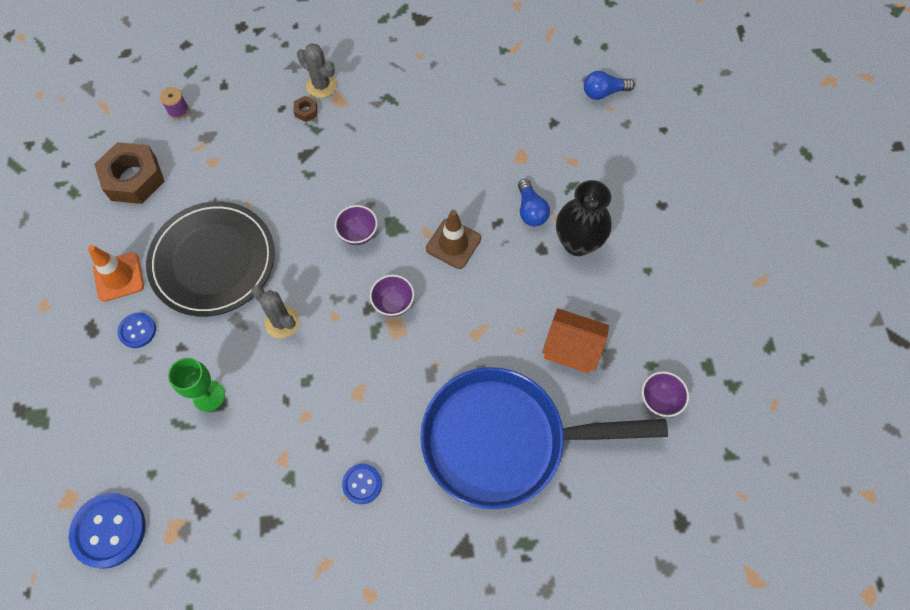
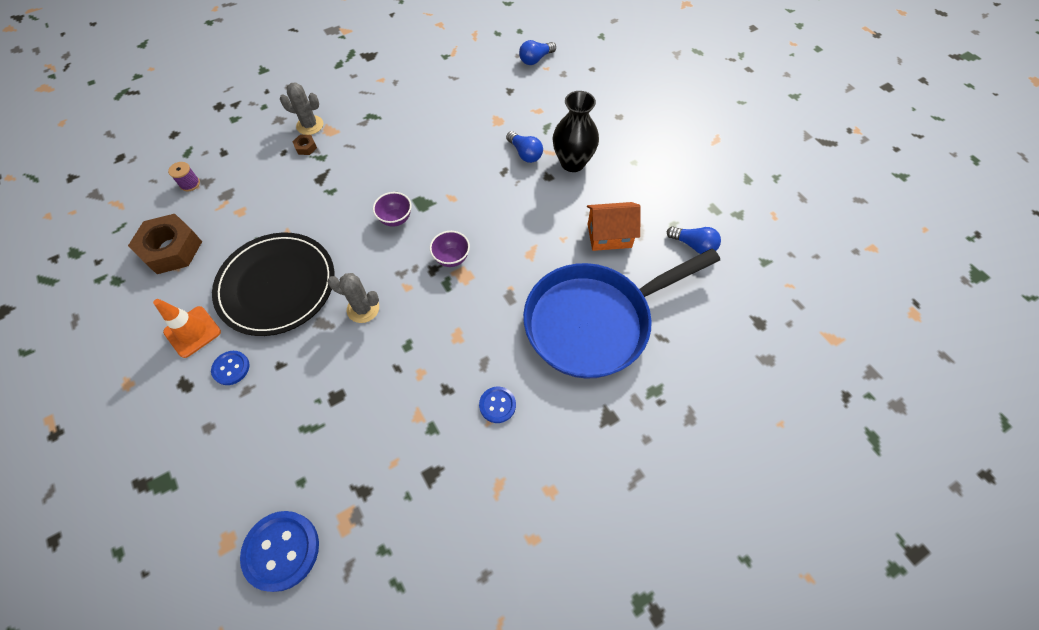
camera: 25 degrees left, 5 degrees down
green goblet [168,358,225,412] -> none
brown traffic cone [426,210,481,269] -> none
purple bowl [642,371,689,417] -> blue light bulb [667,226,721,254]

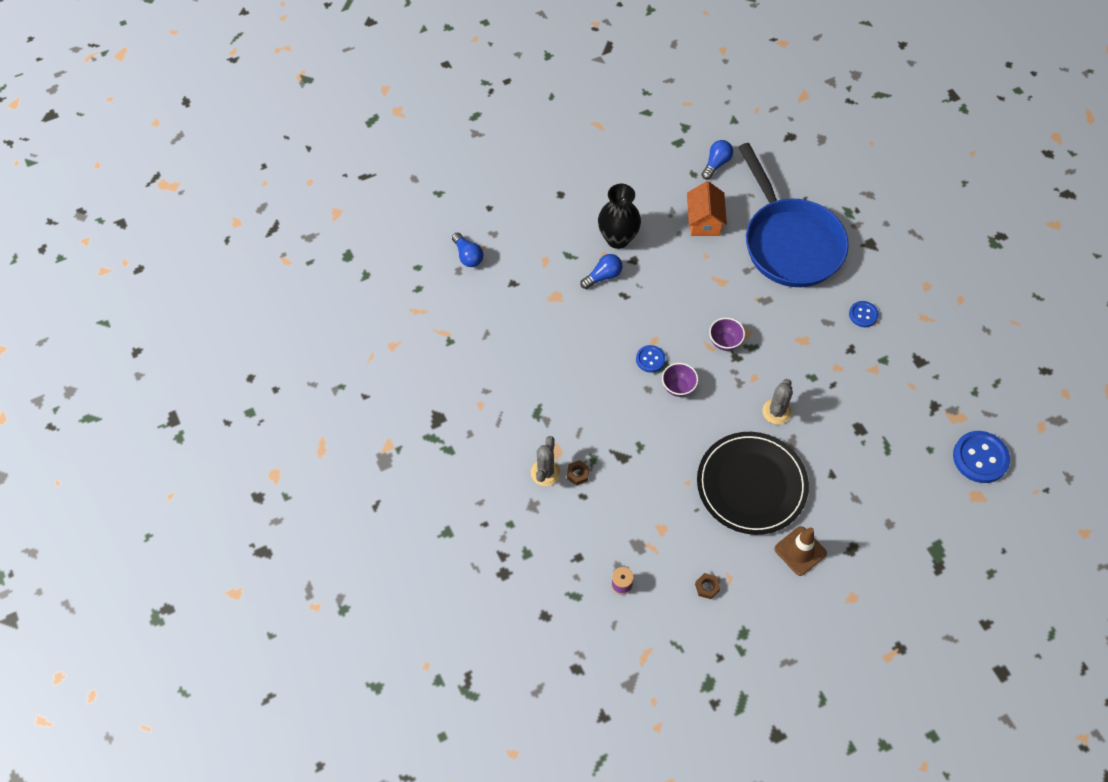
camera: 85 degrees left, 0 degrees up
brown nut [128,214,202,274] -> brown nut [695,573,720,599], size x0.42
orange traffic cone [153,299,221,358] -> brown traffic cone [774,526,827,576]
blue button [211,351,250,385] -> blue button moved to [636,345,665,373]

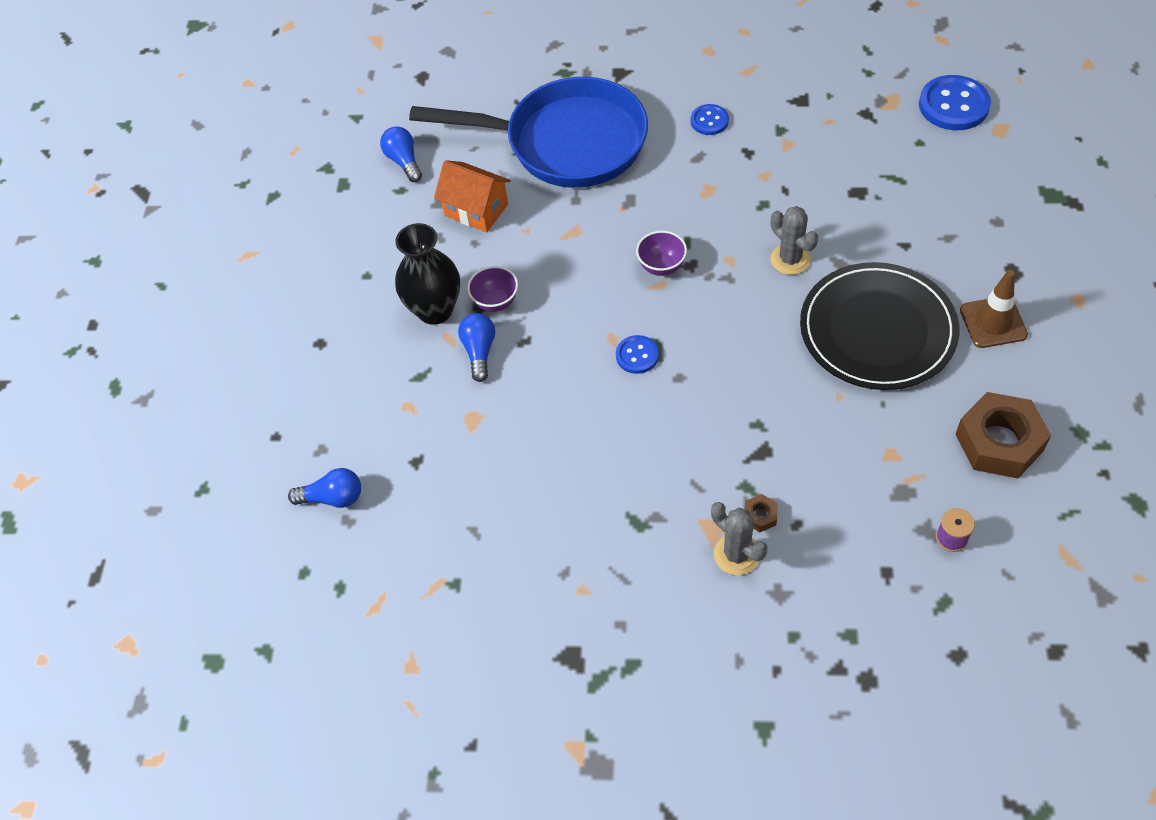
camera: 55 degrees left, 5 degrees down
purple bowl [662,363,698,397] -> purple bowl moved to [467,266,518,312]
brown nut [695,573,720,599] -> brown nut [956,392,1051,478], size x2.39

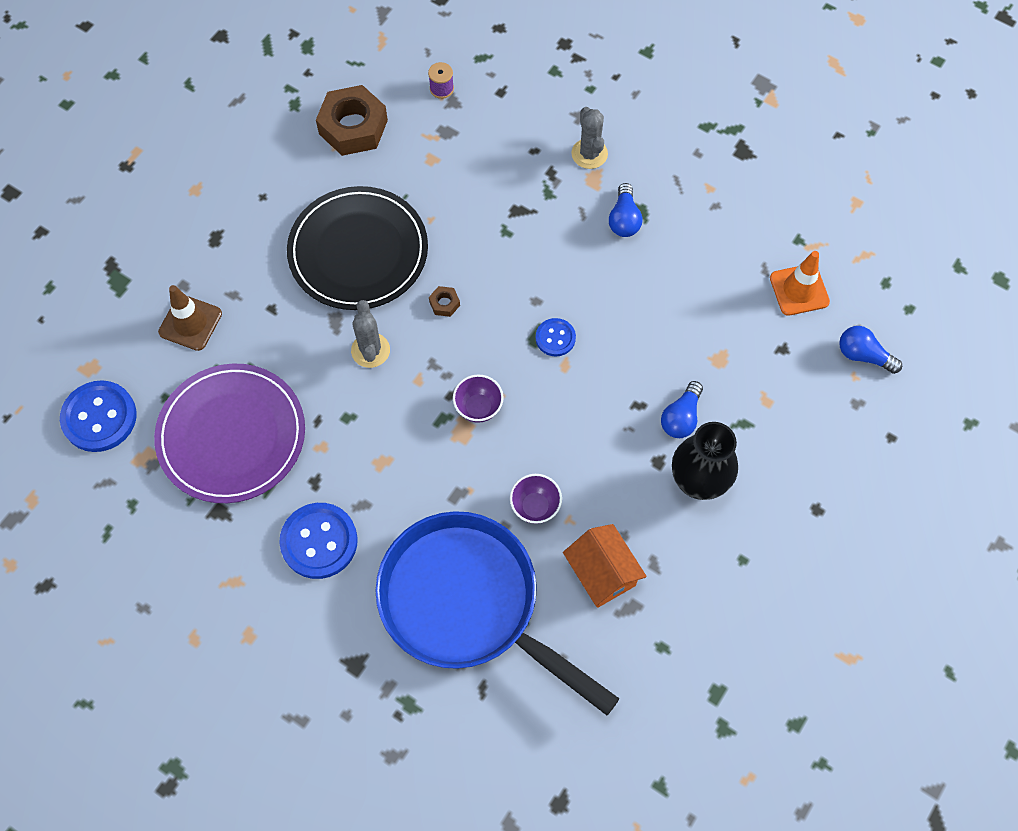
camera: 155 degrees left, 10 degrees up
blue light bulb [380,127,422,182] -> blue light bulb moved to [609,183,642,237]
purple bowl [467,266,518,312] -> purple bowl moved to [510,474,562,524]
blue button [690,104,729,135] -> blue button [279,503,358,579], size x1.78
brown nut [745,494,778,532] -> brown nut moved to [429,286,460,317]
brown traffic cone [960,270,1028,348] -> brown traffic cone moved to [158,285,222,351]
none -> purple plate [154,364,305,503]
none -> orange traffic cone [770,251,830,316]

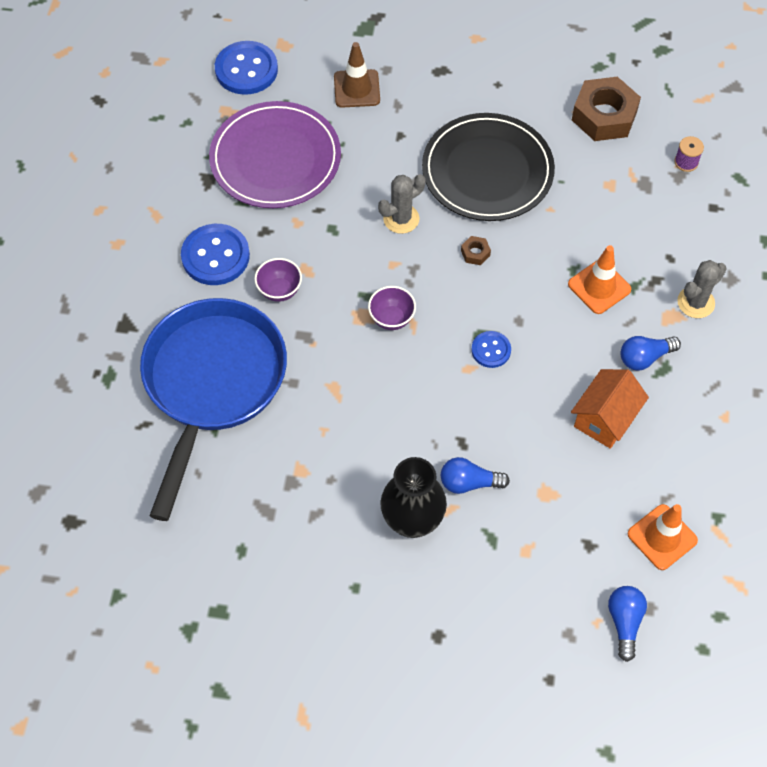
camera: 65 degrees right, 5 degrees down
purple bowl [510,474,562,524] -> purple bowl moved to [254,258,302,302]
orange house [563,524,647,608] -> orange house moved to [571,369,649,449]
none -> orange traffic cone [568,245,631,314]

